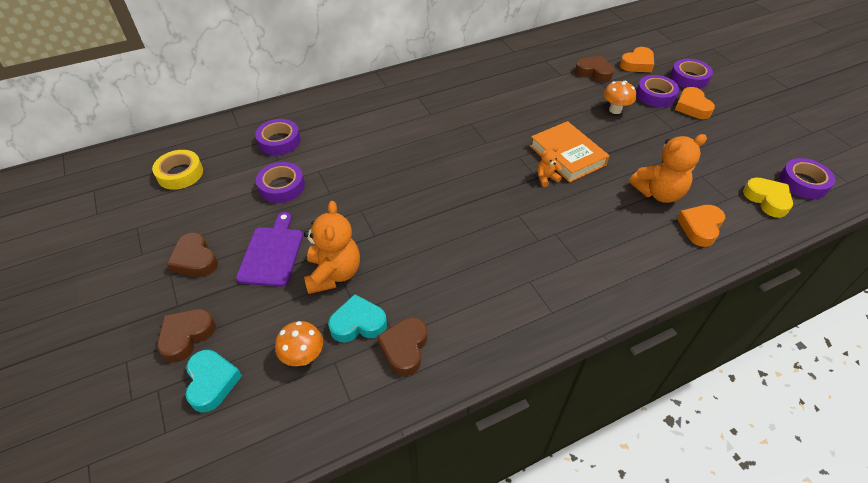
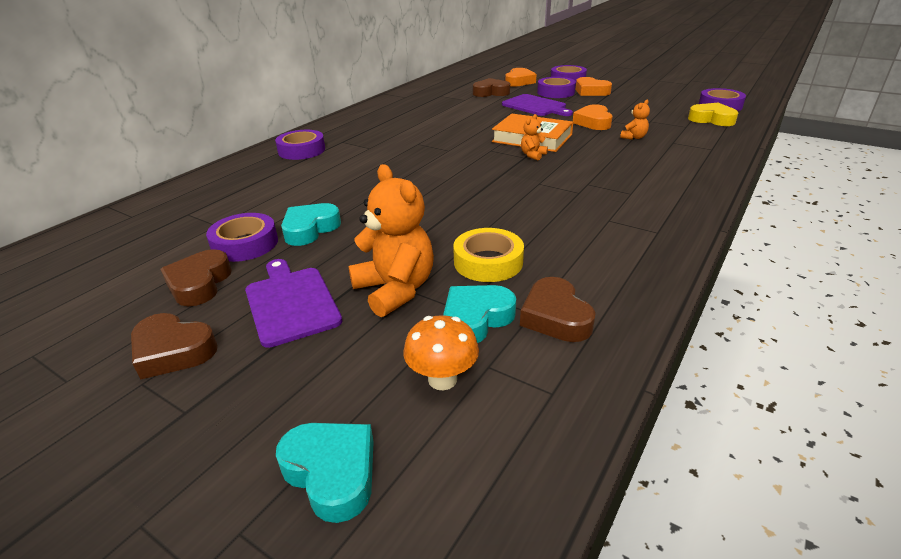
camera: 30 degrees left, 15 degrees down
yellow tape [152,150,203,190] -> yellow tape moved to [453,228,524,282]
brown heart [157,309,216,362] -> brown heart moved to [161,249,232,306]
purple tape [255,119,301,155] -> purple tape moved to [275,130,325,160]
orange mushroom [603,81,636,114] -> purple cutting board [502,94,573,116]
orange teddy bear [629,134,707,203] -> orange teddy bear [620,100,650,140], size x0.48
orange heart [677,205,725,247] -> orange heart moved to [573,104,612,130]
none -> turquoise heart [281,203,341,246]

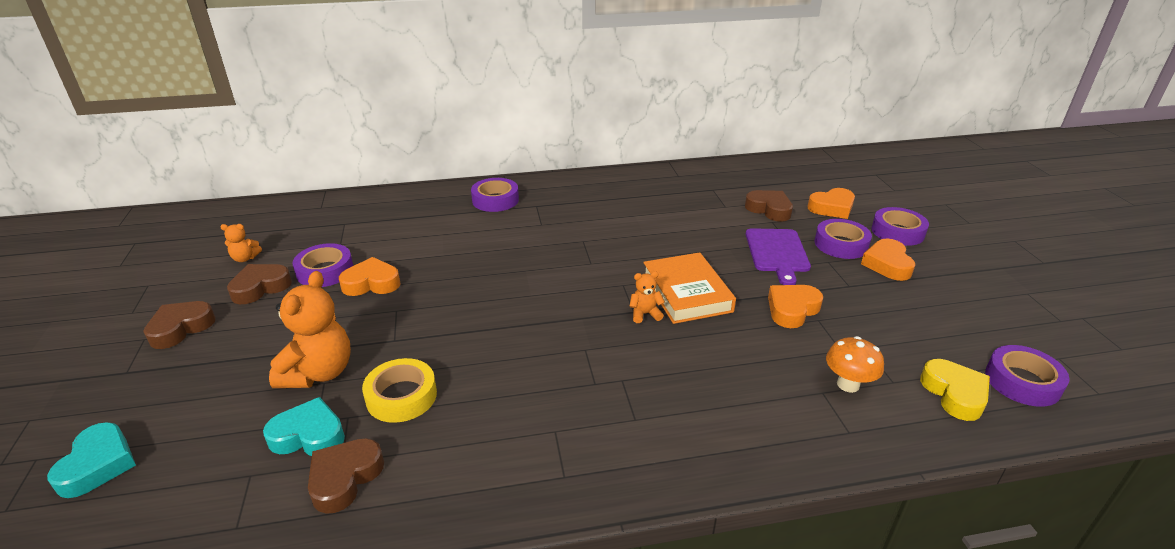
camera: 45 degrees right, 0 degrees up
brown heart [131,313,218,380] -> brown heart turned 60 degrees clockwise [143,301,216,349]
purple cutting board [245,259,342,348] -> none
turquoise heart [281,203,341,246] -> orange heart [339,257,401,296]
orange mushroom [404,315,479,390] -> orange mushroom moved to [826,336,884,393]
orange teddy bear [620,100,650,140] -> orange teddy bear moved to [221,224,262,262]

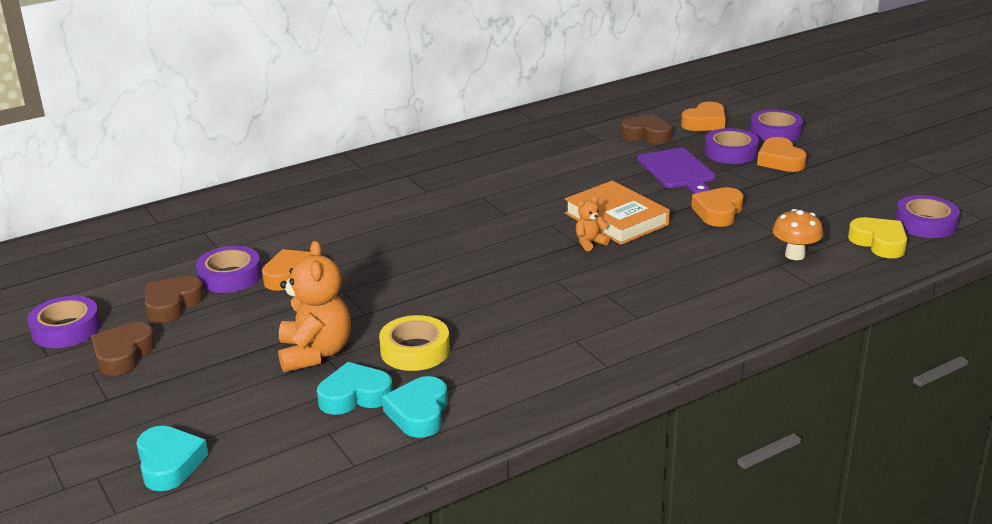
camera: 20 degrees left, 5 degrees down
orange teddy bear [221,224,262,262] -> none
brown heart [308,438,384,514] -> turquoise heart [382,376,448,438]
purple tape [471,178,519,212] -> purple tape moved to [27,296,101,348]

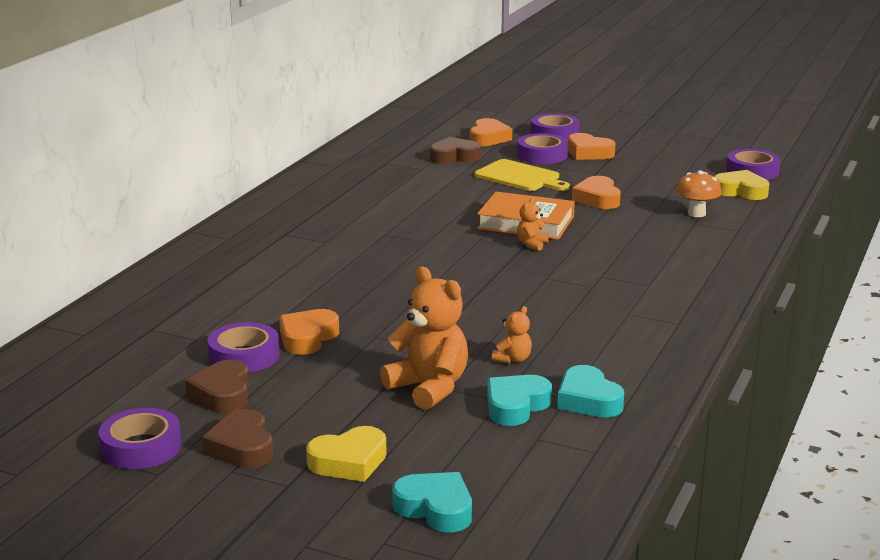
camera: 35 degrees left, 5 degrees down
yellow tape [379,315,450,371] -> orange teddy bear [492,306,532,364]
purple cutting board [638,148,715,194] -> yellow cutting board [475,159,570,191]
none -> yellow heart [306,426,387,482]

